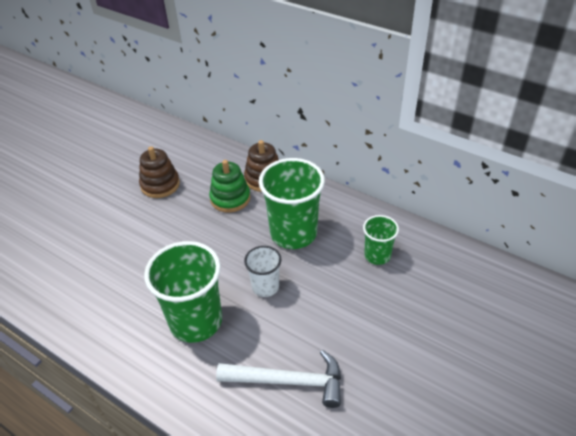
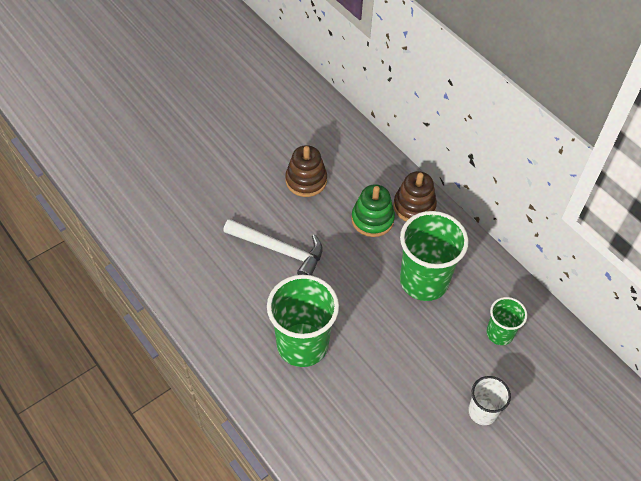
camera: 15 degrees right, 10 degrees up
white hammer [216,350,341,408] -> white hammer moved to [223,219,323,276]
white cup [244,246,281,297] -> white cup moved to [468,376,511,425]

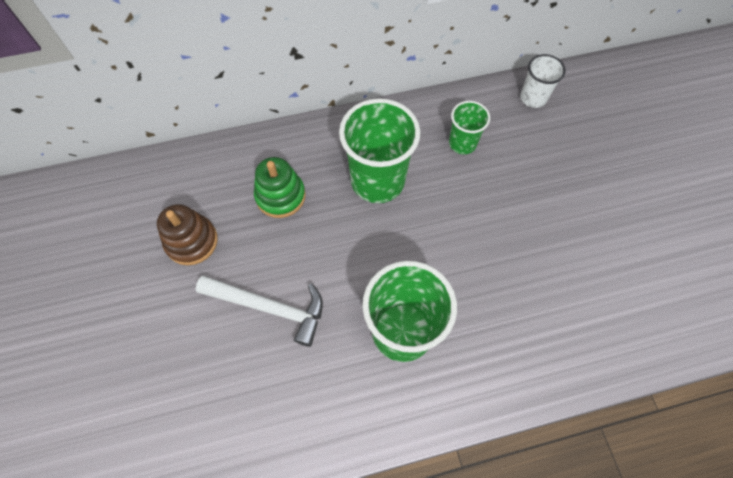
camera: 65 degrees left, 10 degrees up
white hammer [223,219,323,276] -> white hammer turned 60 degrees clockwise [196,276,323,347]
brown stacking toy [393,171,437,221] -> none
white cup [468,376,511,425] -> white cup moved to [520,54,566,108]

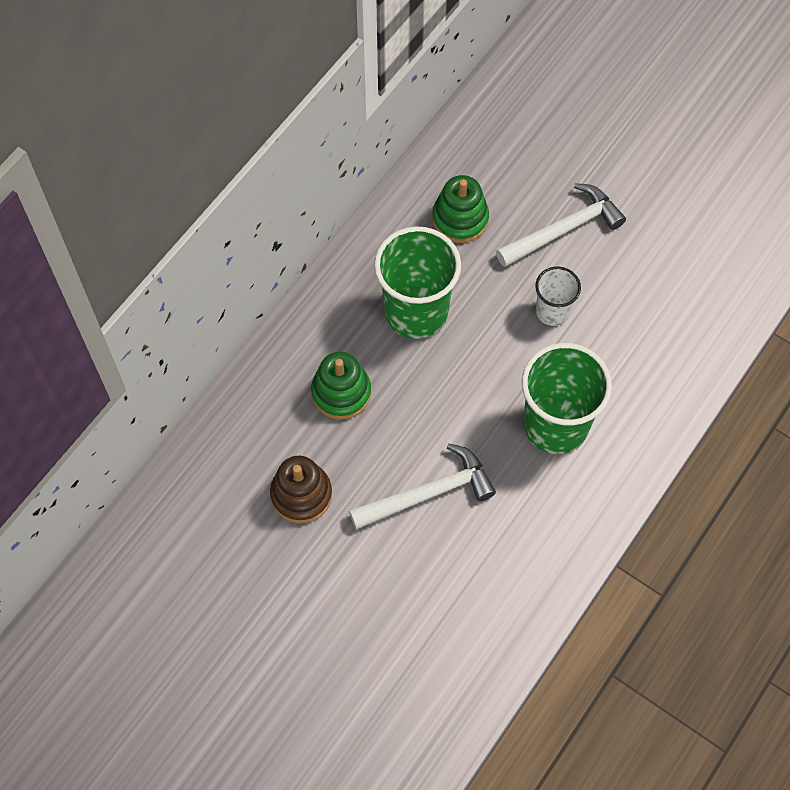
camera: 40 degrees left, 0 degrees up
green cup [449,101,490,154] -> green stacking toy [432,175,489,243]
white cup [520,54,566,108] -> white cup moved to [535,267,581,326]
none -> white hammer [496,183,626,267]

